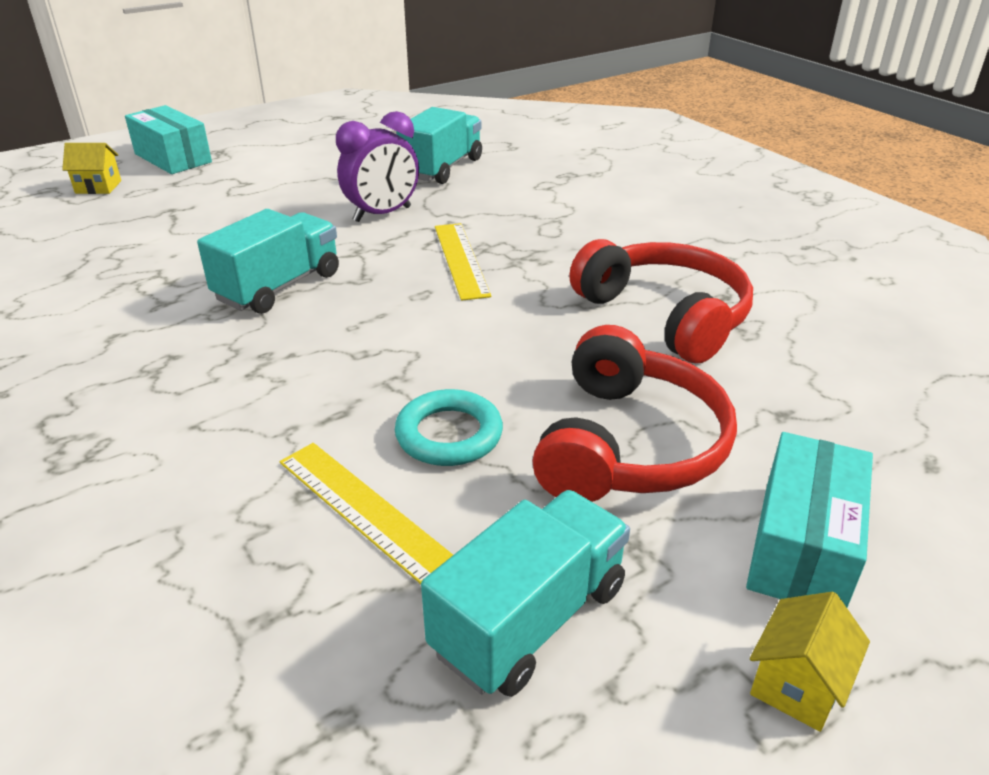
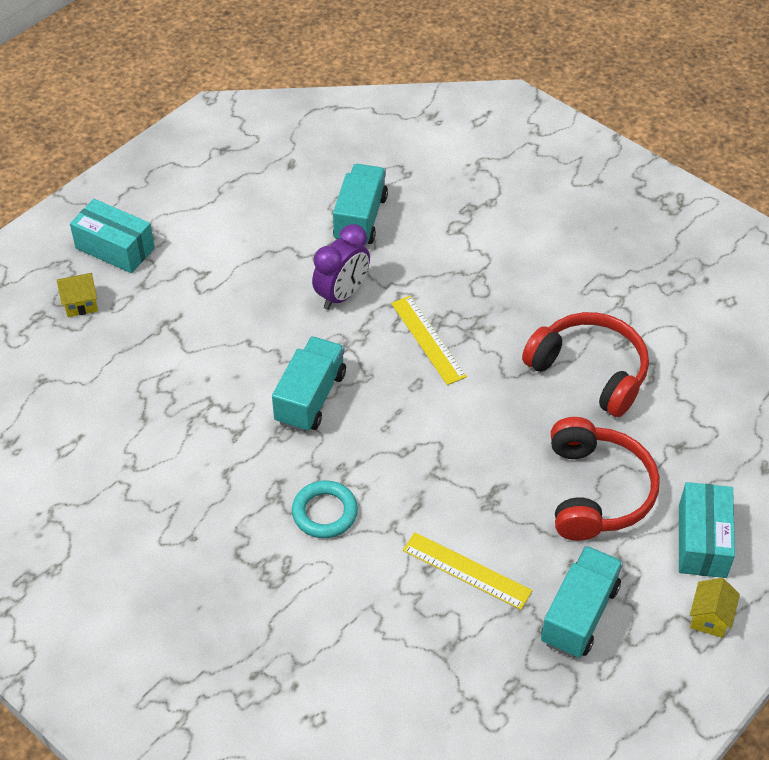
camera: 15 degrees left, 15 degrees up
turquoise ring [395,389,503,466] -> turquoise ring moved to [292,480,358,538]

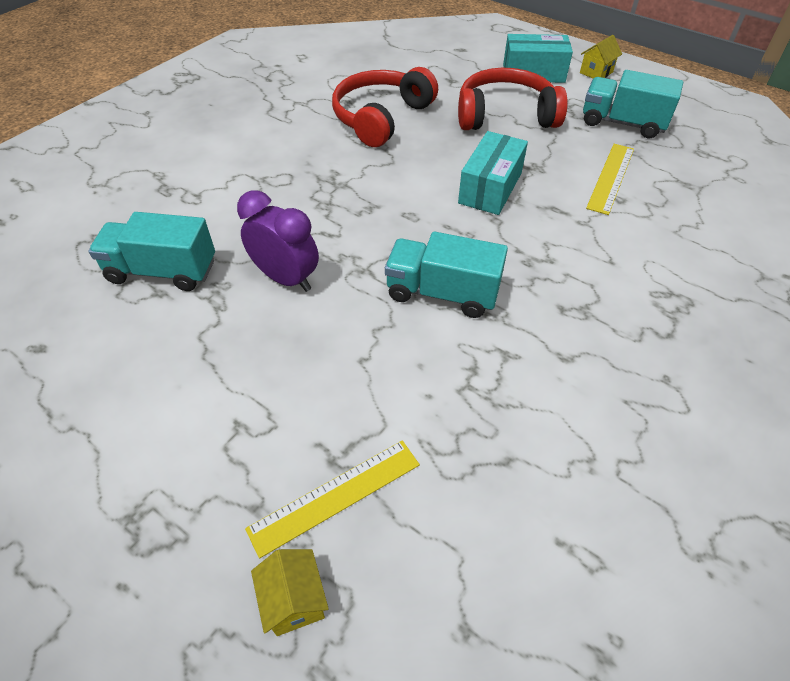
camera: 95 degrees left, 0 degrees up
turquoise box [70,199,155,273] -> turquoise box moved to [458,131,528,215]
turquoise ring [292,480,358,538] -> none
yellow ruler [391,296,467,385] -> yellow ruler moved to [245,440,420,558]
yellow house [690,578,740,638] -> yellow house turned 60 degrees counterclockwise [580,35,622,78]

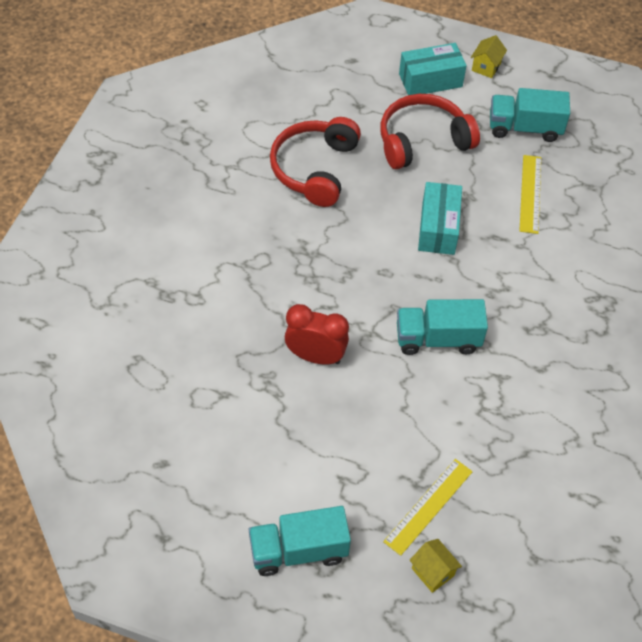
camera: 20 degrees left, 5 degrees up
turquoise truck [89,212,215,291] -> turquoise truck moved to [249,506,351,576]
purple clock [237,190,319,292] -> red clock [285,304,349,365]

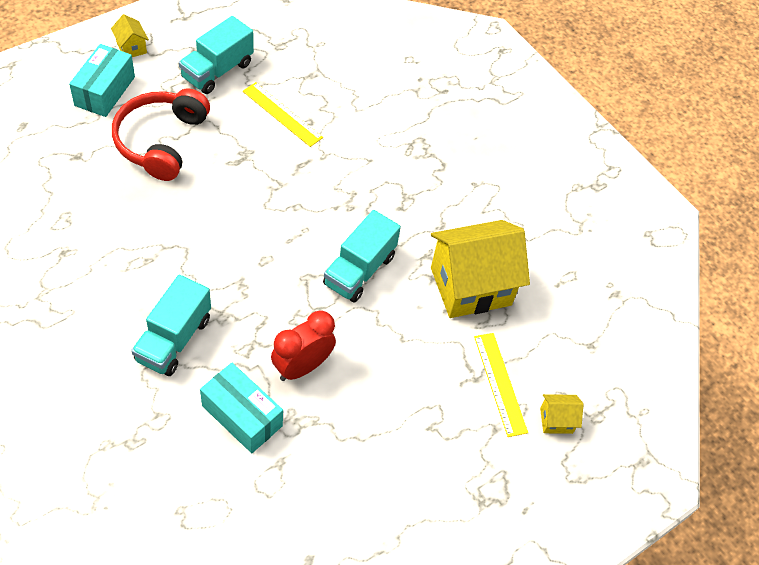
camera: 60 degrees left, 0 degrees up
turquoise truck [249,506,351,576] -> turquoise truck moved to [131,275,211,376]
red headphones [270,117,361,207] -> none
turquoise box [418,182,462,255] -> turquoise box moved to [200,363,283,453]
none -> yellow house [431,220,530,318]

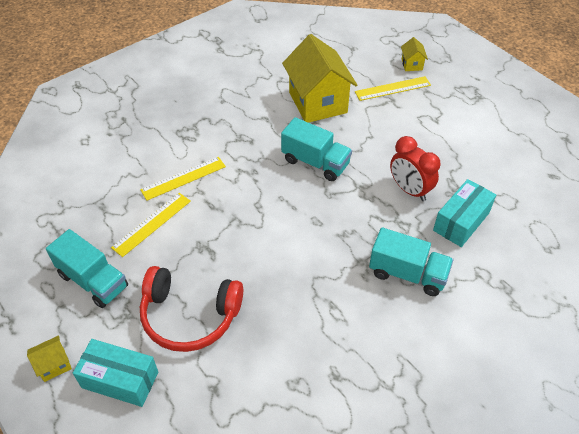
camera: 85 degrees left, 5 degrees down
none -> yellow ruler [140,157,226,201]

